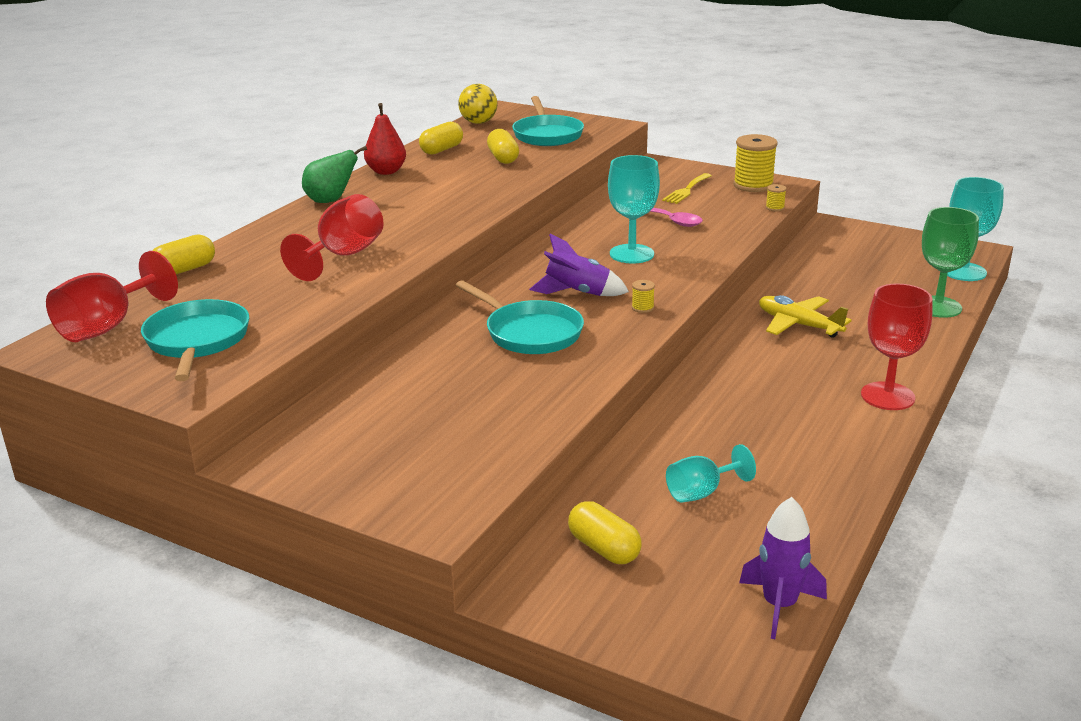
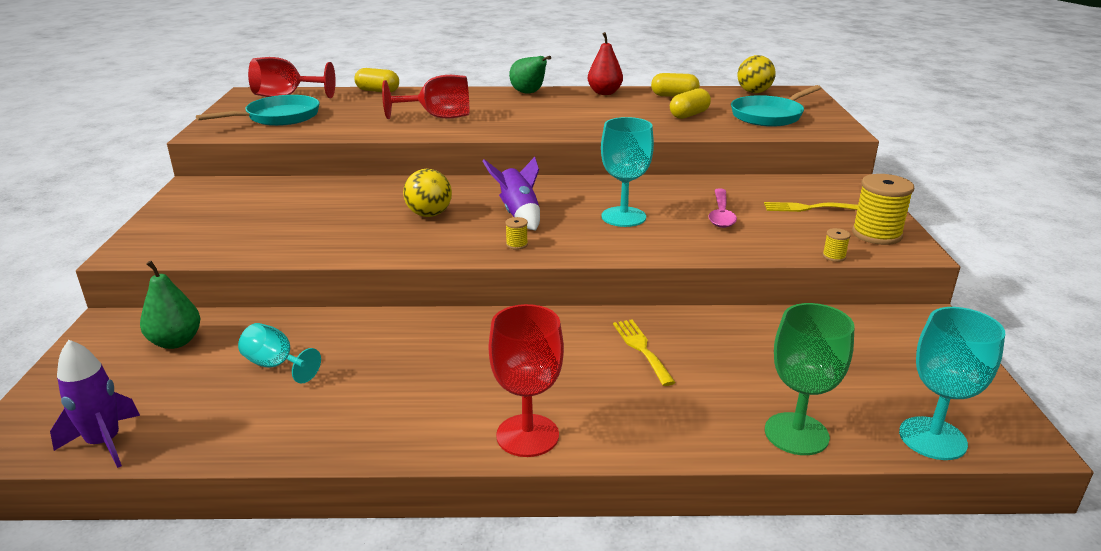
camera: 60 degrees right, 0 degrees up
turquoise pan [456,280,584,354] -> yellow ball [403,169,452,217]
yellow capsule [568,501,642,564] -> green pear [140,261,201,349]
yellow plane [759,295,852,338] -> yellow fork [613,319,676,386]

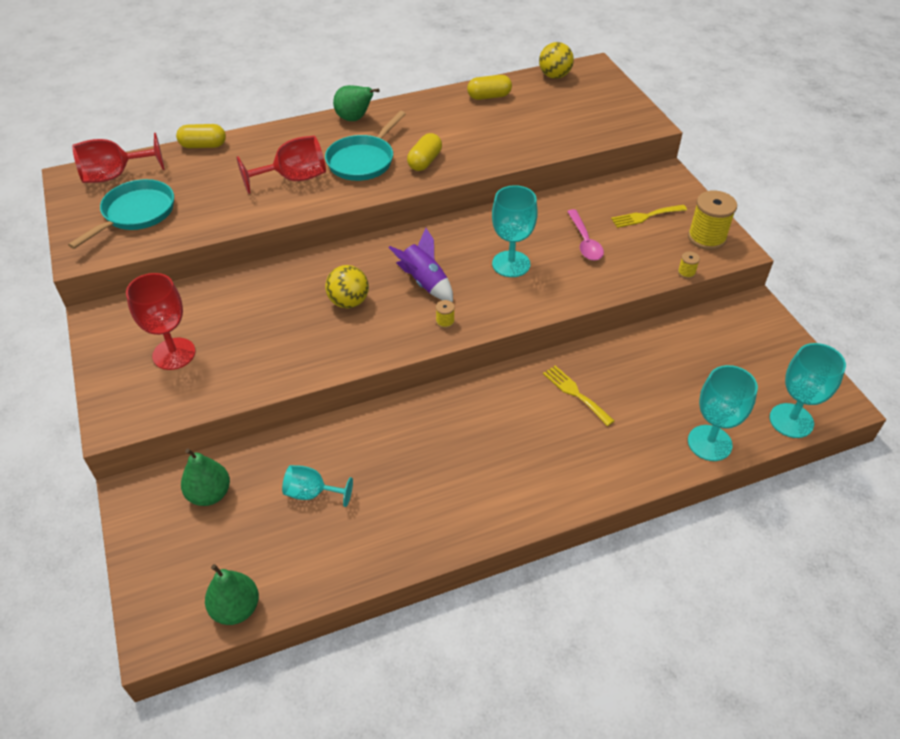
camera: 20 degrees left, 20 degrees up
purple rocket [50,340,140,468] -> green pear [205,564,259,625]
red goblet [489,304,564,457] -> red goblet moved to [126,273,196,370]
red pear [588,32,623,95] -> none
yellow capsule [670,88,711,119] -> yellow capsule moved to [407,133,442,171]
turquoise pan [731,85,821,127] -> turquoise pan moved to [325,111,406,181]
green goblet [765,303,855,455] -> turquoise goblet [688,365,758,461]

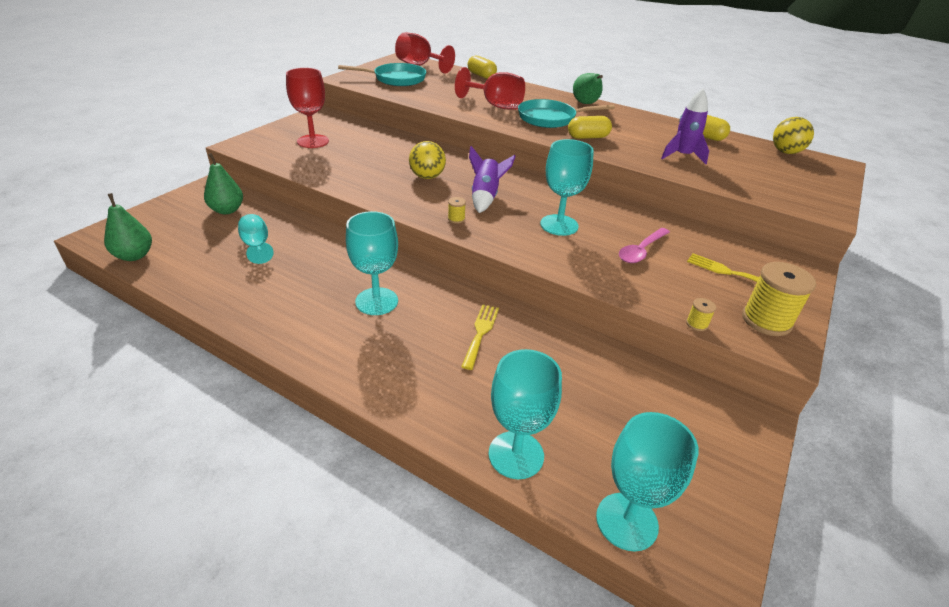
camera: 50 degrees right, 10 degrees down
none -> turquoise goblet [346,211,398,315]
none -> purple rocket [661,89,709,164]

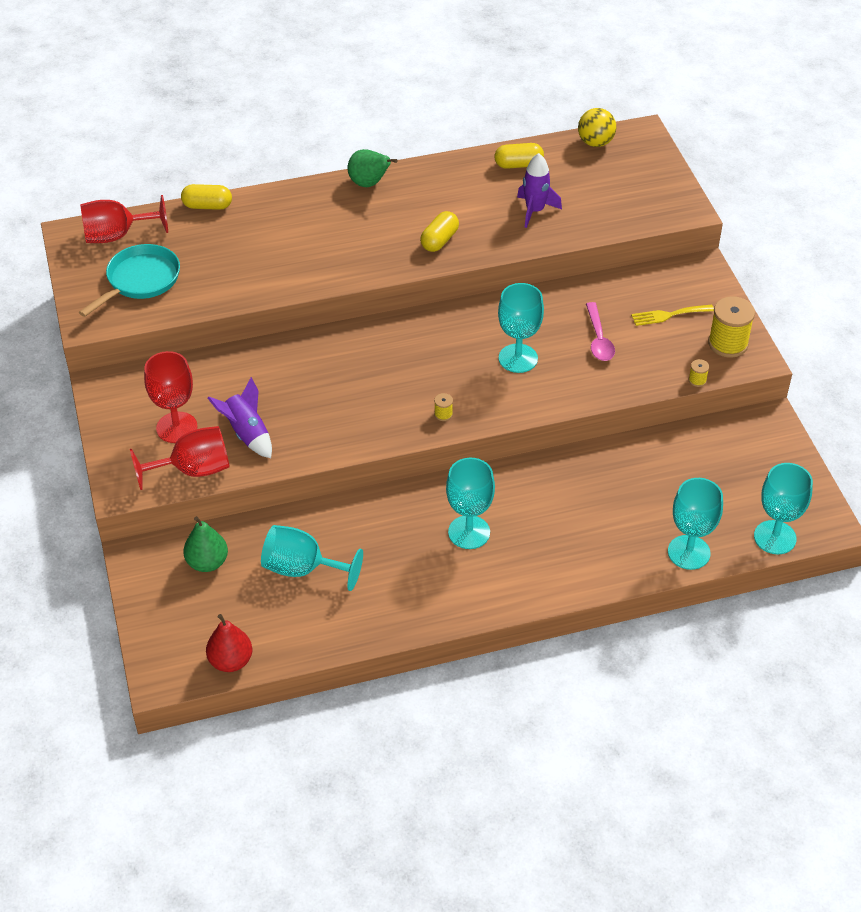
camera: 45 degrees left, 10 degrees up
green pear [104,193,152,261] -> red pear [206,614,253,672]
turquoise goblet [238,214,274,264] -> turquoise goblet [261,525,363,591], size x1.56
yellow ball [409,141,446,179] -> none
red goblet [455,67,525,110] -> red goblet moved to [130,426,230,490]
yellow fork [461,304,499,370] -> none
purple rocket [469,146,516,213] -> purple rocket moved to [208,377,272,458]
turquoise pan [518,99,615,128] -> none

